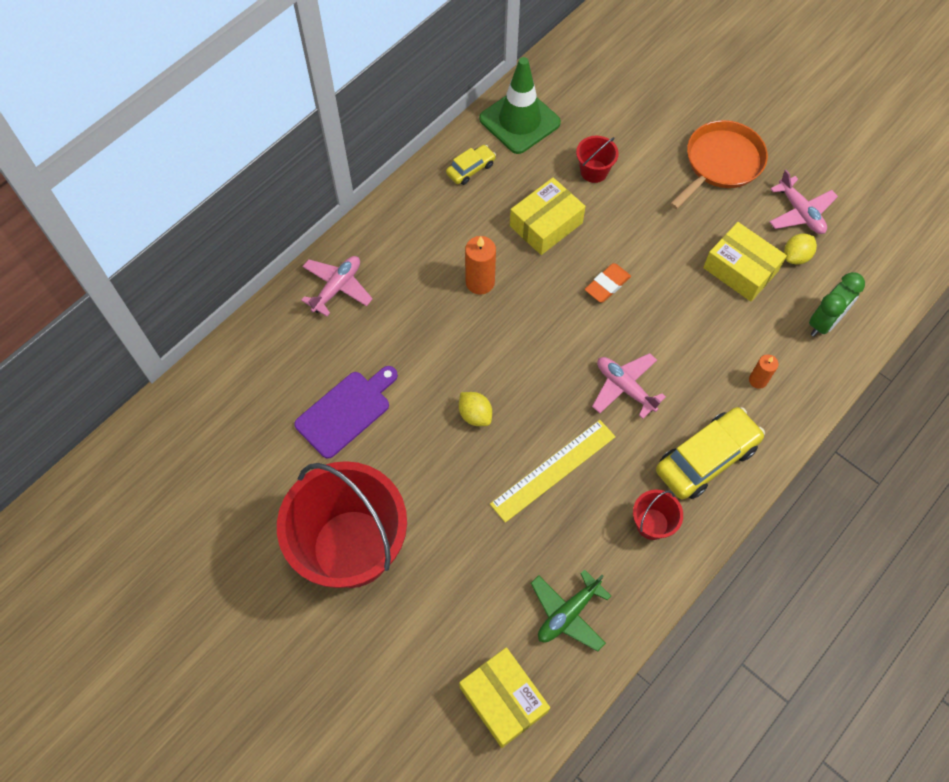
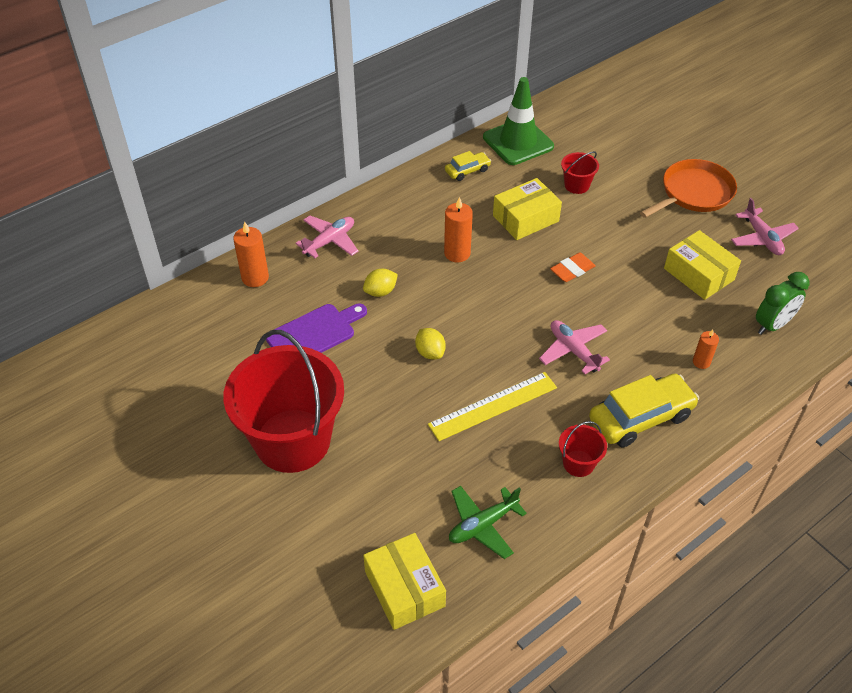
camera: 10 degrees right, 15 degrees down
yellow lemon [784,233,817,265] -> yellow lemon moved to [363,269,398,297]
none -> orange candle [233,221,269,287]

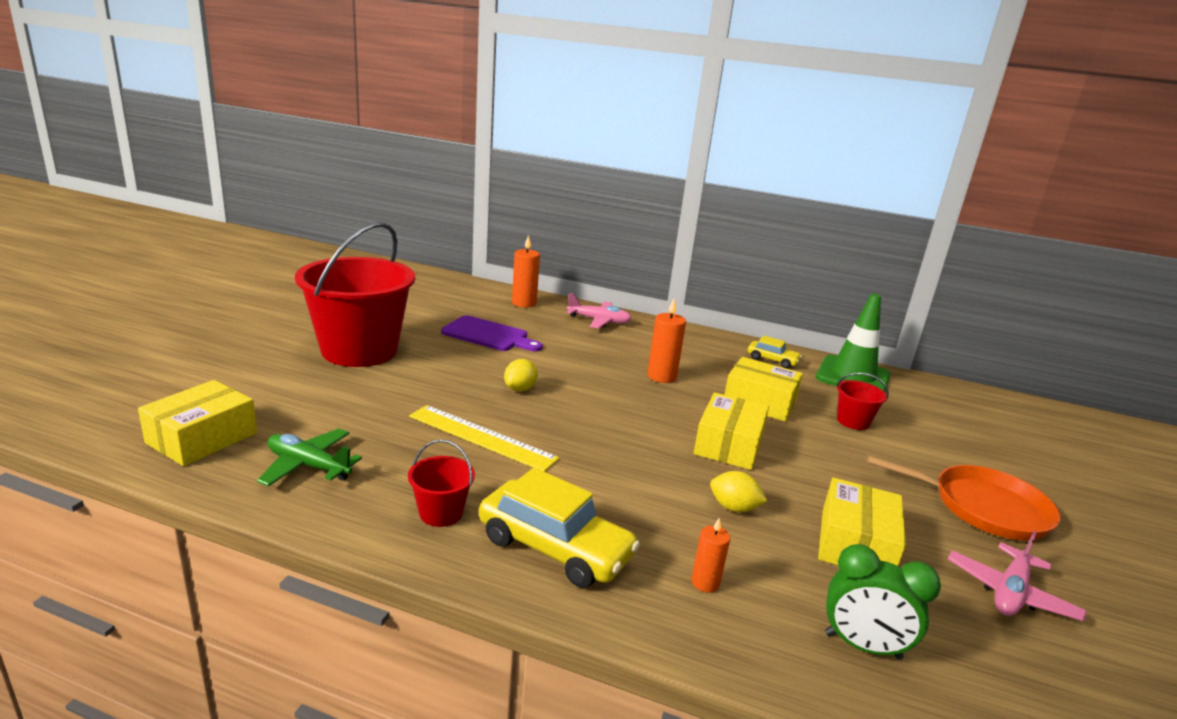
camera: 55 degrees right, 25 degrees down
yellow lemon [363,269,398,297] -> yellow lemon moved to [710,471,767,512]
pink plane [539,320,610,374] -> none
orange eraser [550,253,596,282] -> yellow box [694,392,769,470]

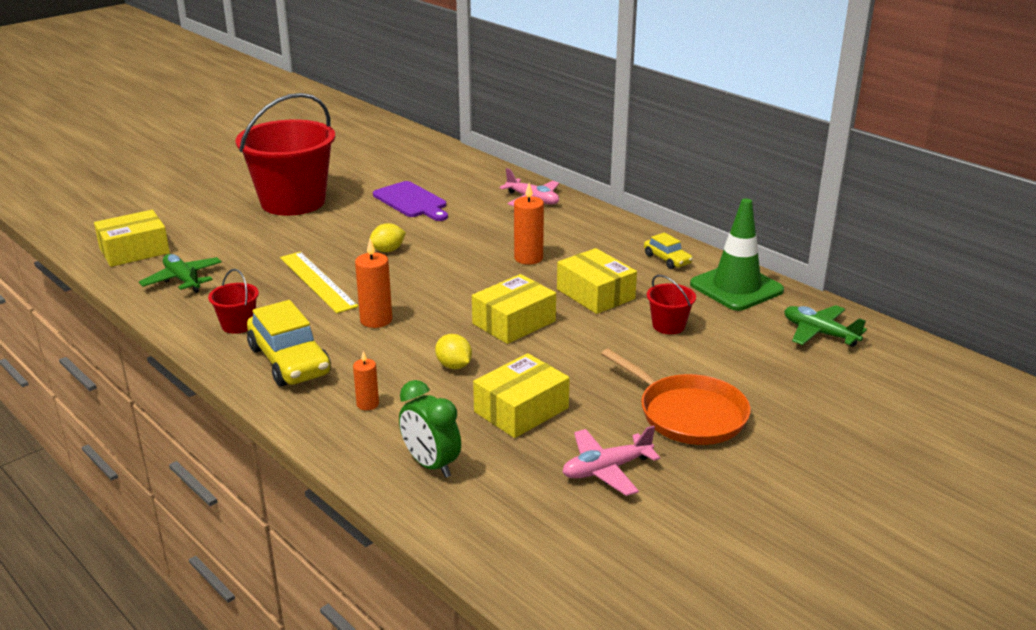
camera: 30 degrees right, 5 degrees up
orange candle [512,235,540,308] -> orange candle moved to [355,239,392,328]
none -> green plane [784,305,867,347]

